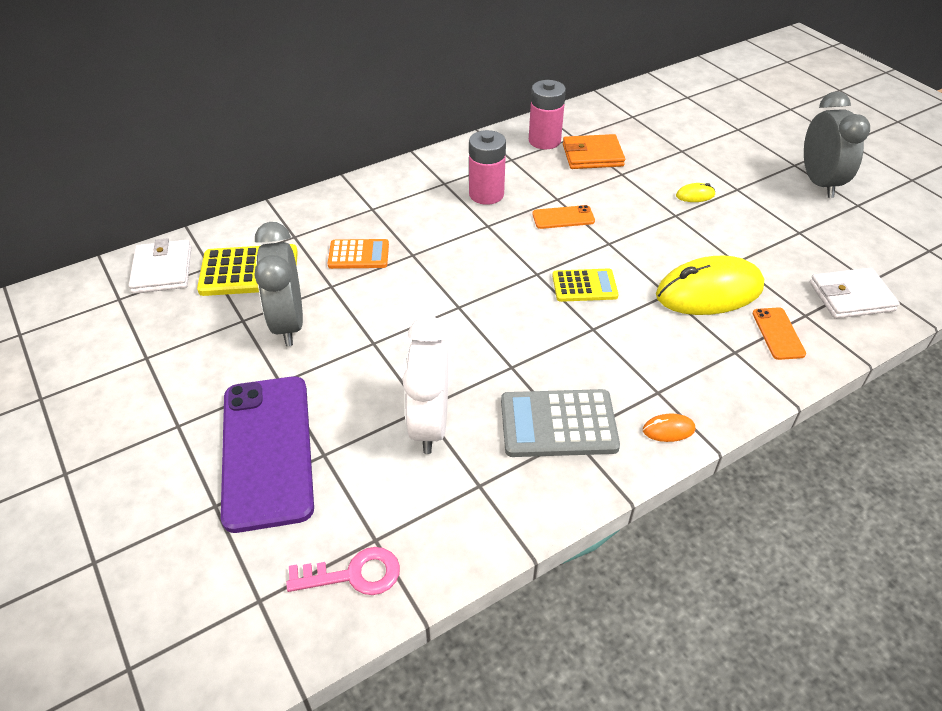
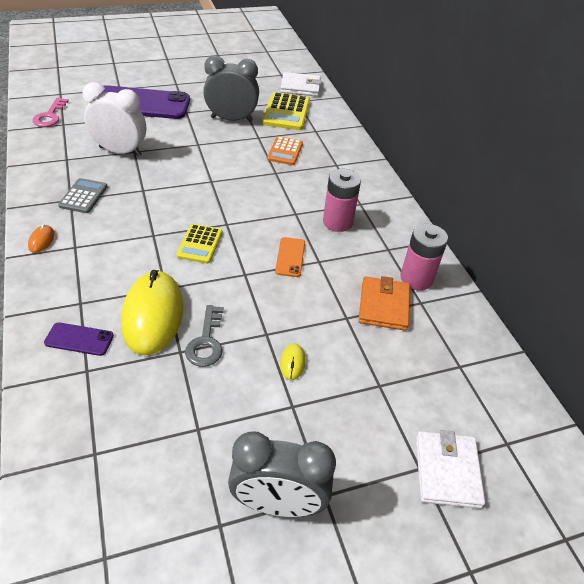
camera: 100 degrees right, 0 degrees up
grey calculator [501,389,620,457] -> grey calculator [58,178,108,213], size x0.64
orange phone [752,307,806,360] -> purple phone [44,322,114,356]
white wallet [810,268,900,319] -> white wallet moved to [416,430,485,509]
none -> grey key [185,305,224,367]

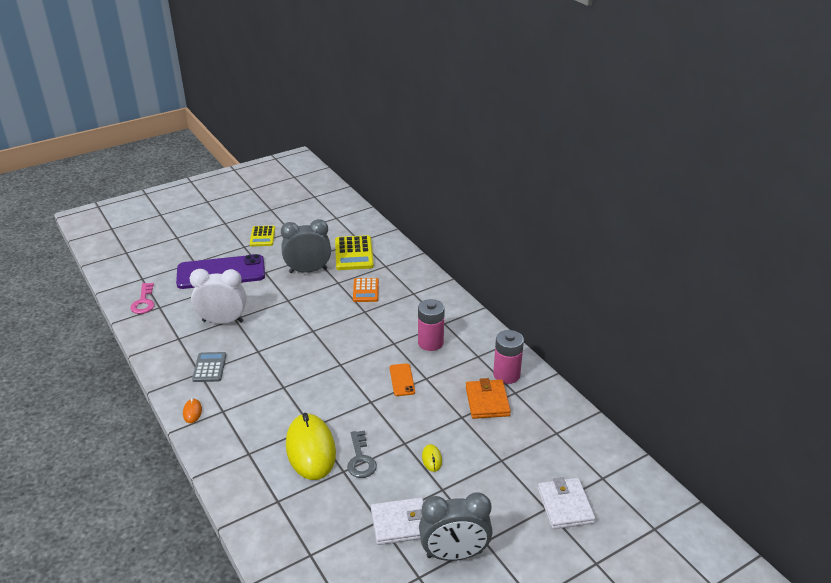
camera: 10 degrees left, 10 degrees down
purple phone [44,322,114,356] -> none
yellow calculator [176,224,222,264] -> yellow calculator moved to [250,226,275,246]
white wallet [281,72,321,96] -> white wallet moved to [371,497,424,545]

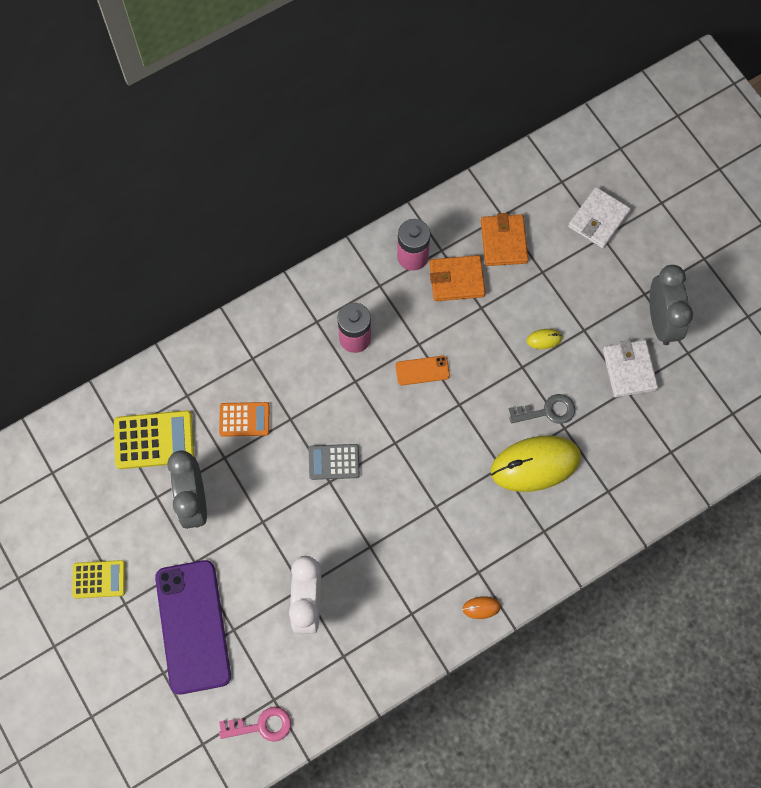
camera: 90 degrees left, 35 degrees up
grey calculator [192,352,226,382] -> grey calculator moved to [309,444,360,480]
white wallet [538,477,595,529] -> white wallet turned 45 degrees counterclockwise [568,187,631,248]
none -> orange wallet [481,213,528,266]

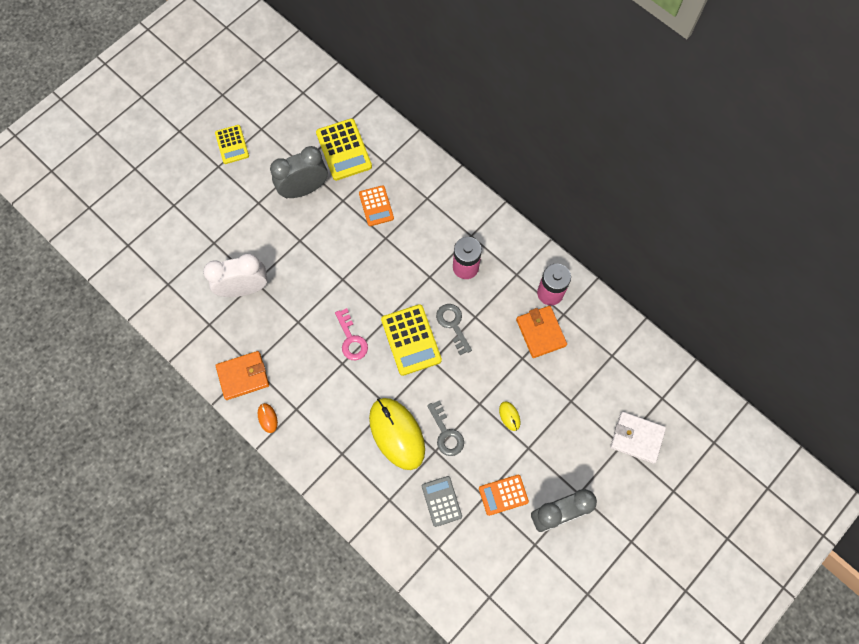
camera: 75 degrees right, 0 degrees up
purple phone [155,560,231,694] -> none
pink key [219,707,291,742] -> pink key moved to [335,308,368,360]
grey calculator [309,444,360,480] -> grey calculator moved to [422,476,462,527]
orange phone [395,356,450,385] -> grey key [436,304,472,355]
orange wallet [481,213,528,266] -> orange wallet moved to [216,351,269,400]
white wallet [603,340,658,398] -> orange calculator [479,475,529,516]
none -> yellow calculator [381,304,442,376]

